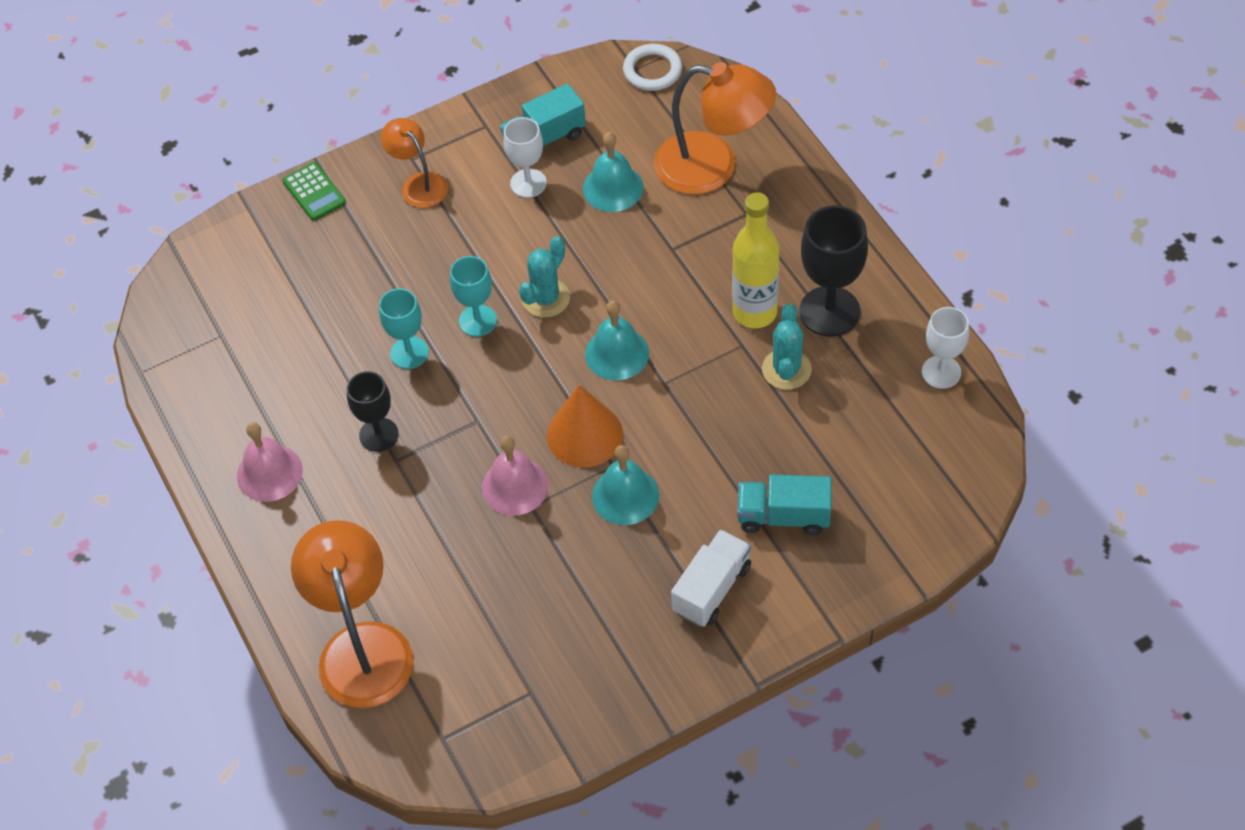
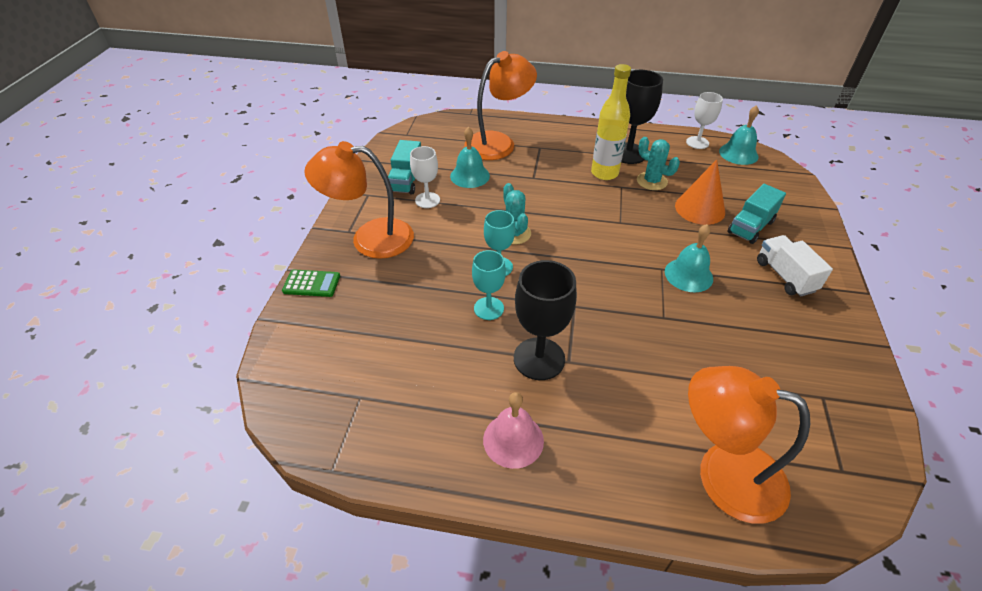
camera: 55 degrees left, 10 degrees down
black goblet [347,371,399,452] -> black goblet [514,260,577,380], size x1.58
orange lamp [381,118,448,208] -> orange lamp [304,141,414,259], size x1.77
pink bell [482,436,549,516] -> none
orange cone [547,385,623,468] -> orange cone moved to [675,160,725,225]
turquoise bell [585,300,649,380] -> turquoise bell moved to [719,105,759,165]
white ring [623,44,682,91] -> none

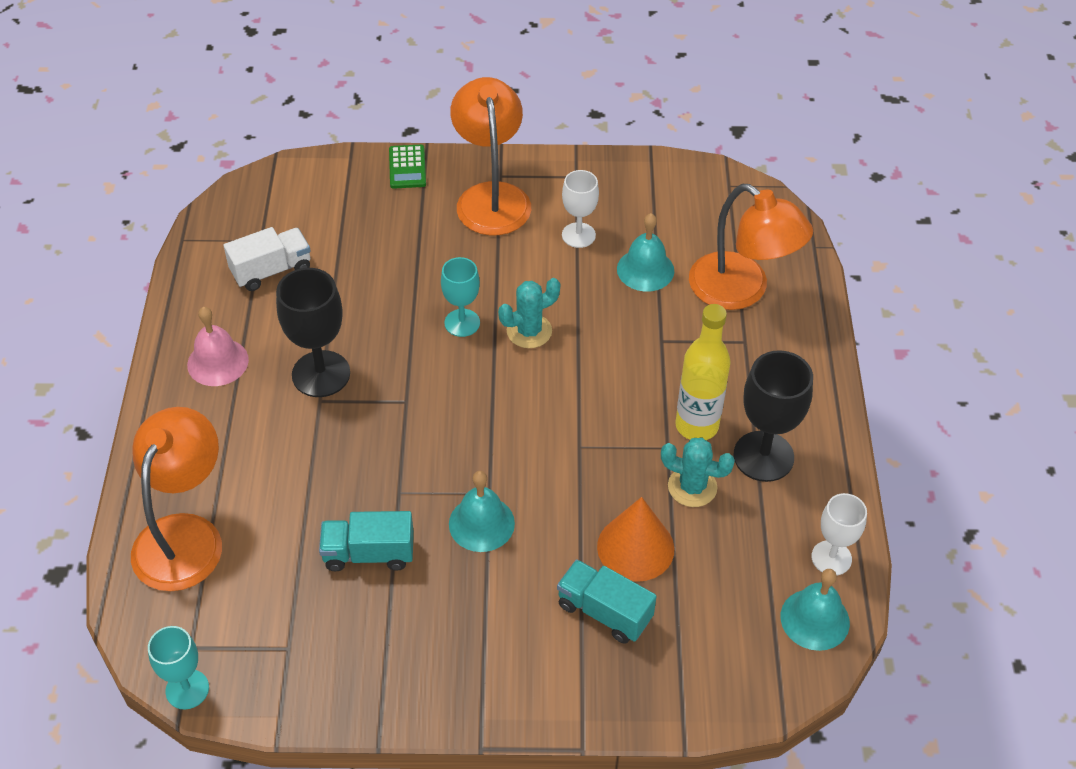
camera: 80 degrees right, 5 degrees up
turquoise truck [388,140,421,194] -> turquoise truck moved to [319,511,414,571]
turquoise goblet [472,250,506,320] -> turquoise goblet moved to [148,626,209,709]
turquoise cactus [637,137,680,190] -> turquoise cactus turned 75 degrees clockwise [661,438,735,507]
white truck [757,235,833,297] -> white truck moved to [224,227,311,291]

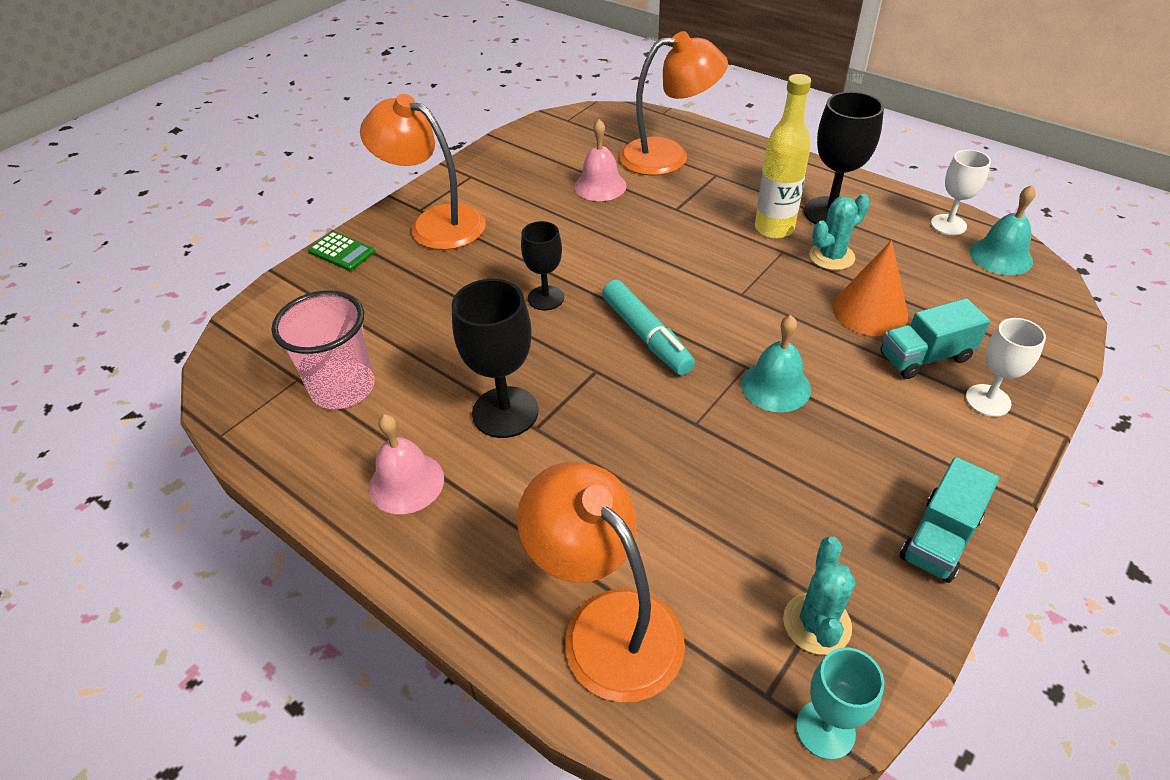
camera: 50 degrees left, 5 degrees down
white truck [224,227,311,291] -> pink cup [271,290,375,409]
turquoise truck [319,511,414,571] -> turquoise truck moved to [900,457,1000,583]
turquoise goblet [441,257,480,337] -> black goblet [521,221,564,310]
turquoise cactus [498,278,560,348] -> turquoise cactus moved to [783,536,856,655]
white goblet [562,170,599,248] -> white goblet moved to [966,318,1046,417]
turquoise bell [617,213,674,291] -> pink bell [574,119,627,201]
none -> turquoise marker [602,280,695,375]

